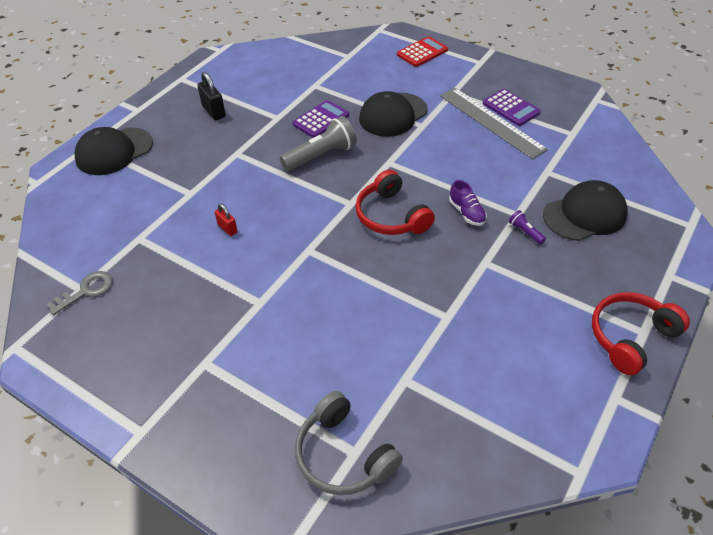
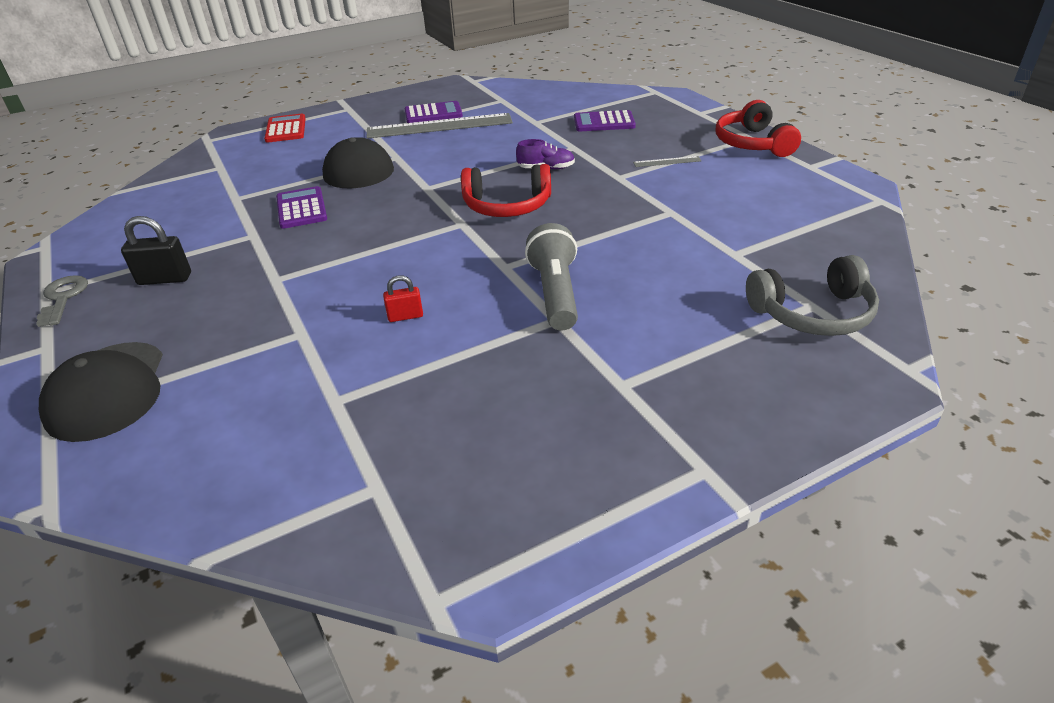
camera: 60 degrees left, 10 degrees down
grey key [47,271,113,315] -> grey key moved to [36,275,88,327]
grey flashlight [280,116,357,171] -> grey flashlight moved to [525,223,578,330]
purple flashlight [509,210,546,245] -> none
black cap [543,180,628,241] -> purple calculator [574,110,636,131]
none -> grey ruler [633,156,701,167]

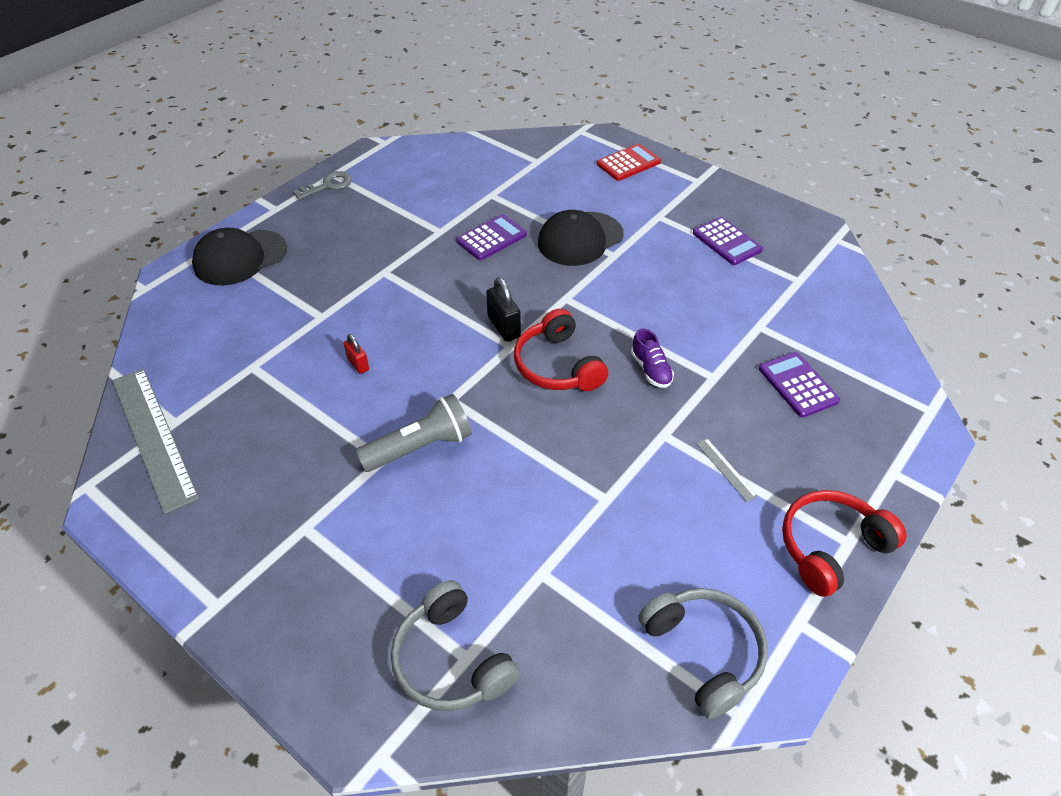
camera: 65 degrees right, 10 degrees up
black padlock [121,216,191,285] -> black padlock moved to [486,277,521,342]
grey ruler [367,113,513,139] -> grey ruler moved to [112,368,199,514]
none -> grey headphones [638,588,768,719]

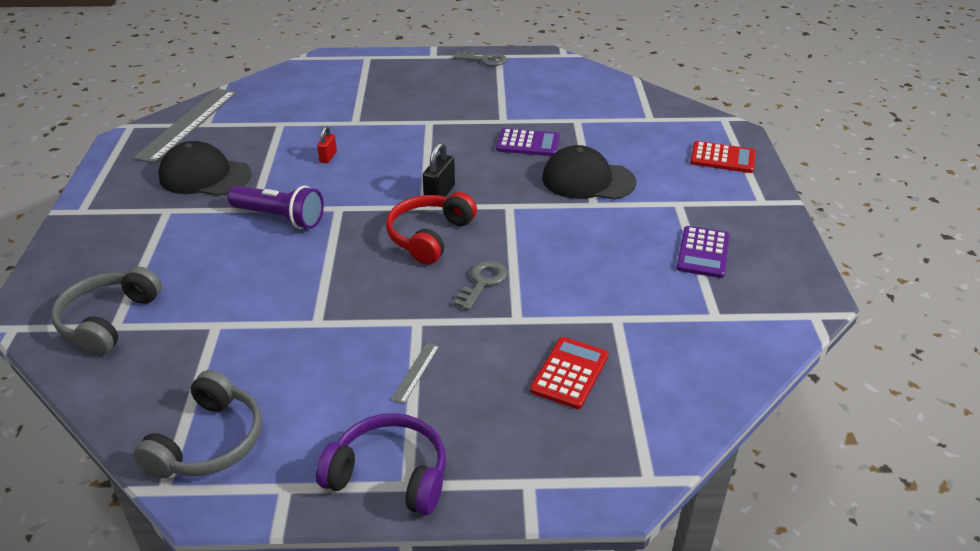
camera: 50 degrees right, 10 degrees down
black cap [192,228,287,286] -> black cap moved to [158,141,252,196]
grey flashlight [356,394,472,472] -> purple flashlight [228,186,324,229]
purple shoe [631,328,674,388] -> grey key [454,261,507,310]
purple calculator [759,352,840,418] -> red calculator [530,337,609,409]
red headphones [782,490,906,597] -> purple headphones [316,413,446,515]

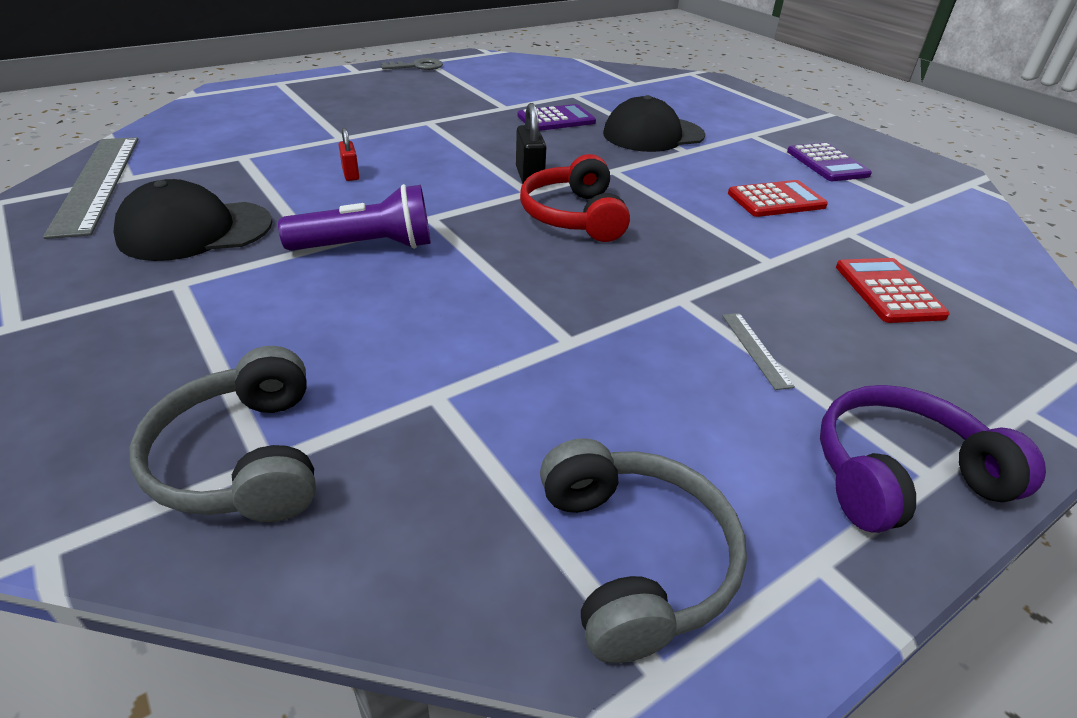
camera: 35 degrees left, 0 degrees up
grey key [454,261,507,310] -> none
red calculator [690,141,756,173] -> red calculator moved to [728,180,828,217]

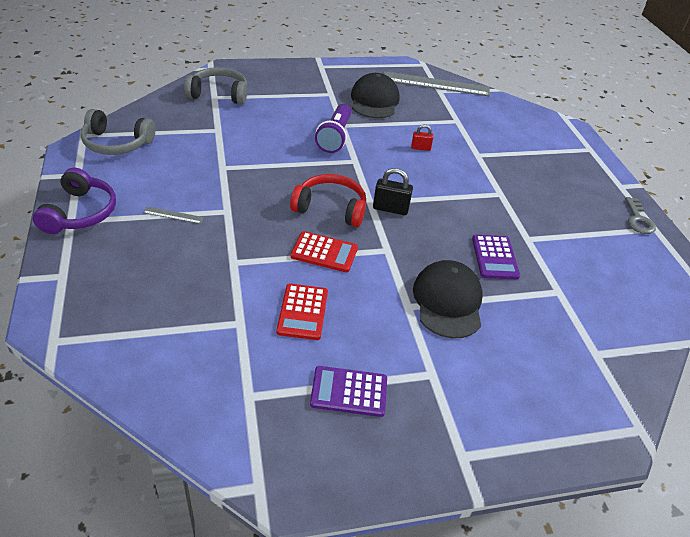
camera: 110 degrees right, 5 degrees up
red calculator [836,258,950,323] -> red calculator moved to [290,231,358,272]

